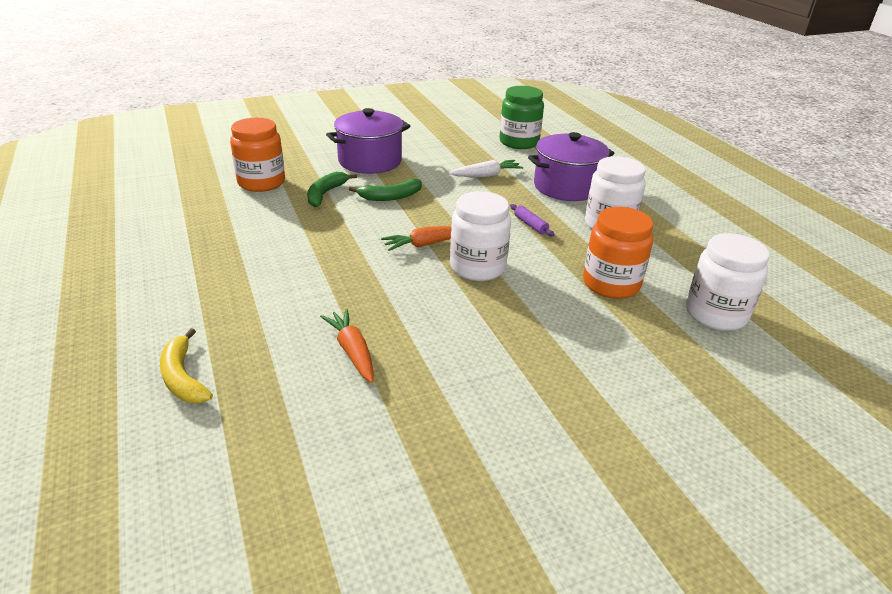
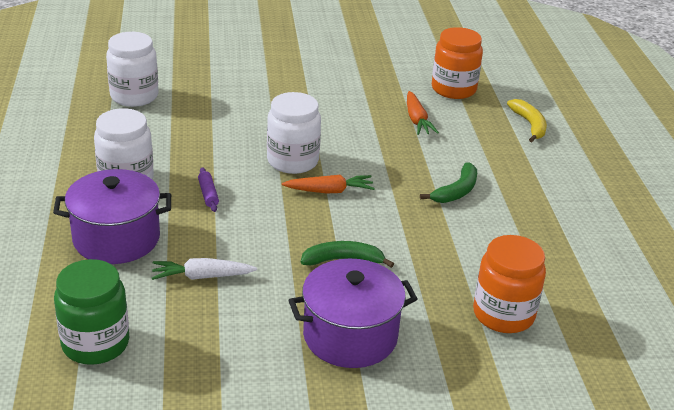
camera: 165 degrees left, 0 degrees up
green banana [307,172,357,207] -> green banana moved to [420,162,477,203]
orange jar [583,207,653,299] -> orange jar moved to [432,27,483,99]

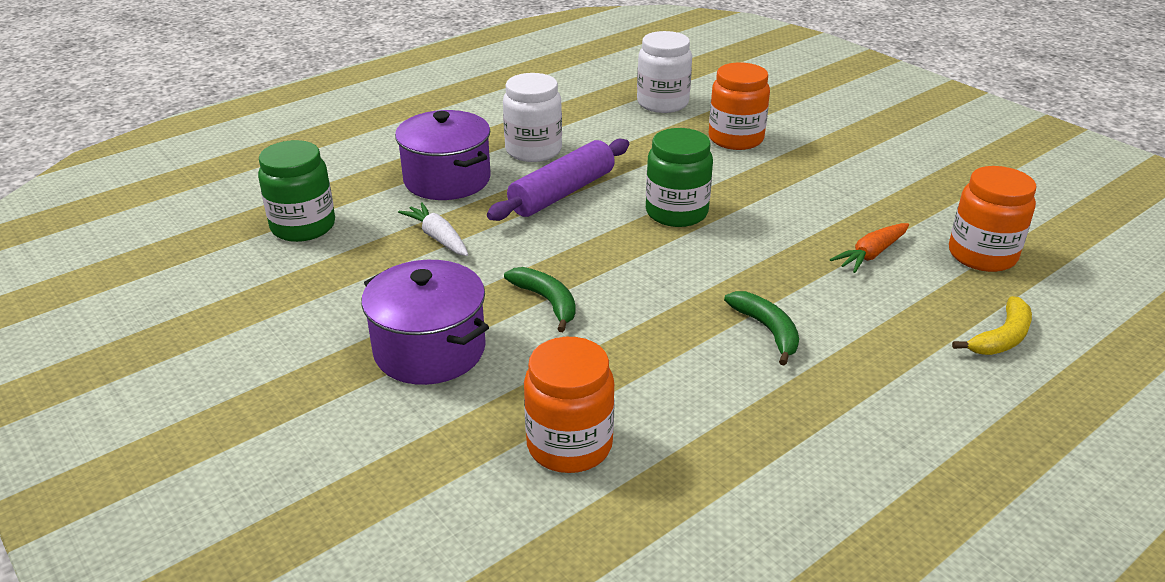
camera: 60 degrees right, 0 degrees up
purple rolling pin [198,167,219,212] -> purple rolling pin [487,139,629,221], size x2.40
white jar [267,92,321,174] -> green jar [646,128,713,227]
orange carrot [282,175,375,193] -> none
green banana [420,162,477,203] -> green banana turned 120 degrees counterclockwise [724,291,799,366]
none -> orange jar [709,63,770,150]

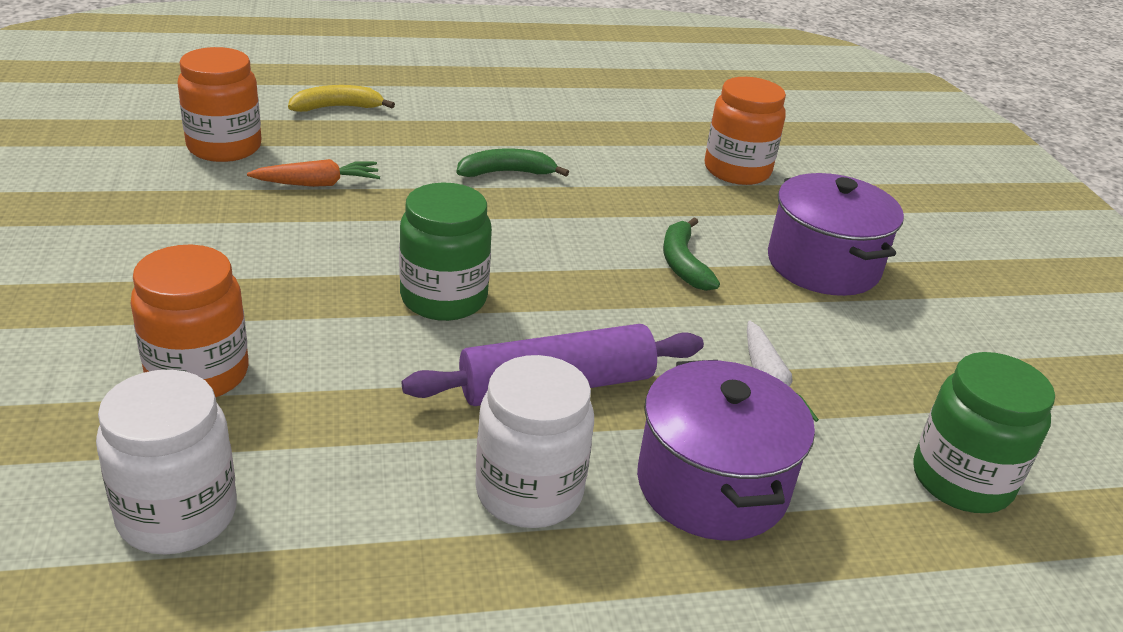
camera: 155 degrees left, 0 degrees up
green banana [724,291,799,366] -> green banana turned 75 degrees clockwise [457,148,569,177]

